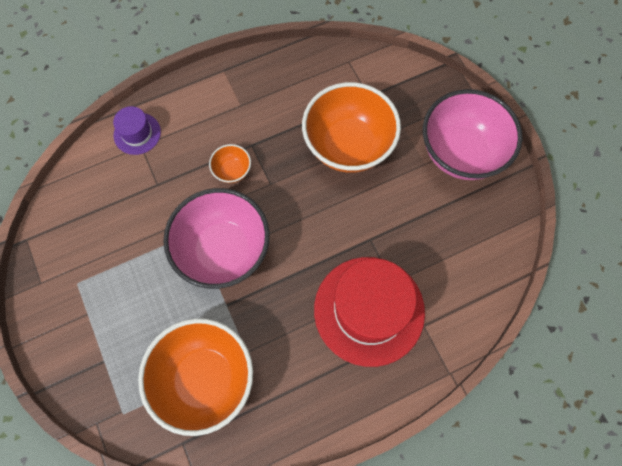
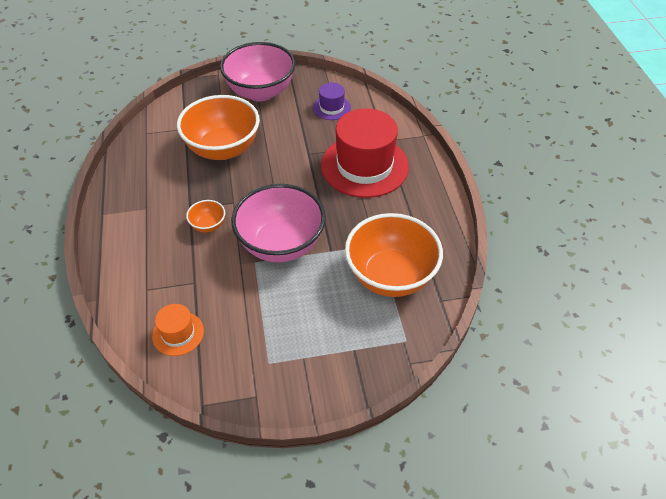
camera: 75 degrees left, 20 degrees down
purple hat [113,106,161,155] -> purple hat moved to [313,83,351,120]
none -> orange hat [152,304,204,356]

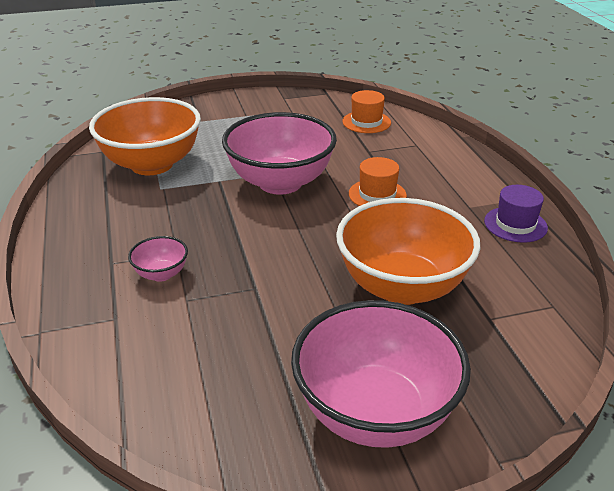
camera: 175 degrees right, 15 degrees down
orange bowl [186,200,225,233] -> orange hat [349,157,407,206]
purple hat [313,83,351,120] -> purple hat moved to [484,185,548,243]
red hat [321,108,409,198] -> pink bowl [128,236,188,282]

